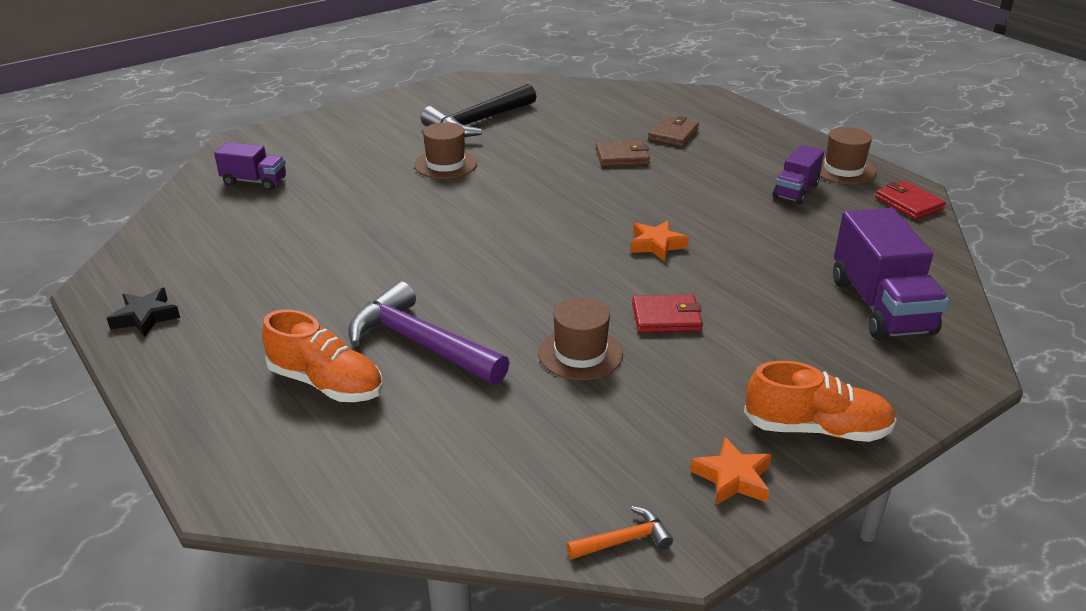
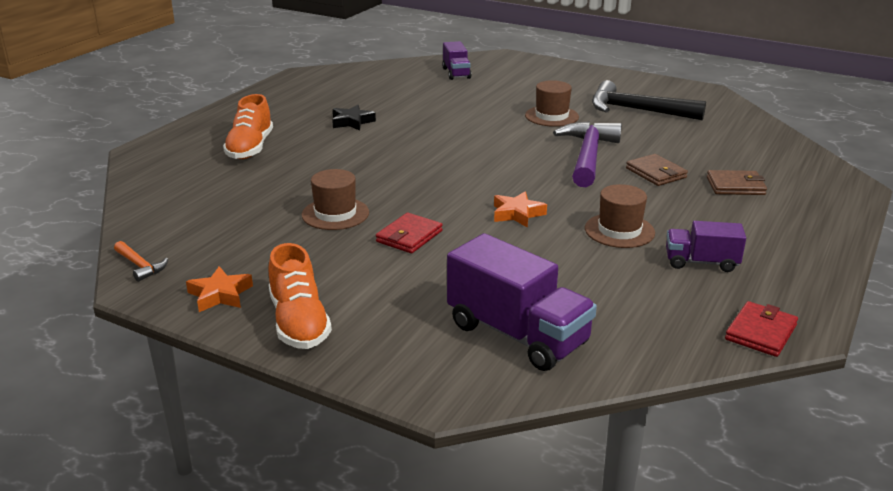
camera: 65 degrees right, 5 degrees down
black star [107,288,180,337] -> black star moved to [332,105,376,130]
purple hammer [348,281,510,384] -> purple hammer moved to [553,121,622,187]
red wallet [632,294,703,333] -> red wallet turned 60 degrees clockwise [376,213,443,253]
brown hat [820,127,877,184] -> brown hat moved to [585,184,655,248]
purple truck [833,208,949,340] -> purple truck turned 105 degrees counterclockwise [447,233,597,371]

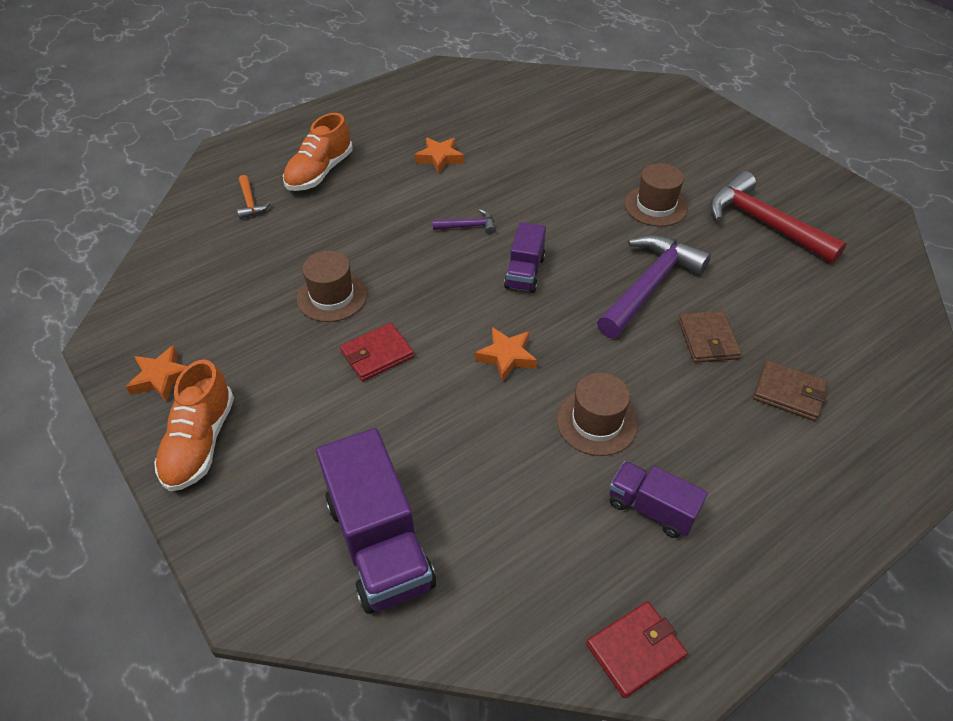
camera: 25 degrees right, 20 degrees up
orange hammer [114,241,168,282] -> orange hammer moved to [237,175,270,219]
black star [332,105,376,130] -> orange star [415,138,464,174]
purple truck [442,41,472,80] -> purple truck moved to [504,222,546,293]
black hammer [592,80,706,121] -> red hammer [710,171,847,263]
none -> purple hammer [432,209,496,235]

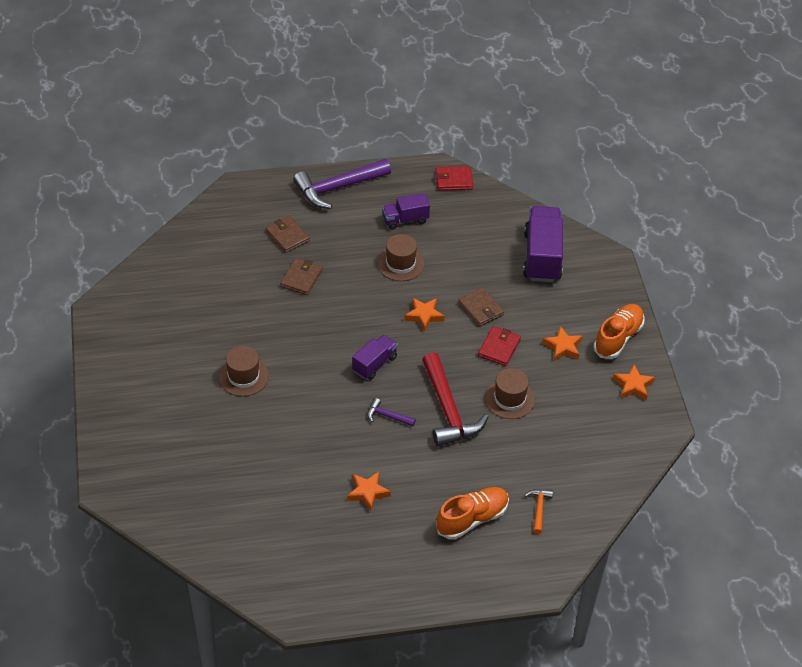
camera: 155 degrees left, 0 degrees up
red wallet [340,323,414,381] -> red wallet turned 60 degrees counterclockwise [478,326,521,366]
purple hammer [597,235,711,338] -> purple hammer moved to [293,159,391,209]
purple truck [610,461,708,538] -> purple truck turned 105 degrees clockwise [382,193,430,230]
red hammer [710,171,847,263] -> red hammer moved to [422,352,488,447]
none -> brown wallet [458,288,504,327]
none -> orange star [542,326,583,361]

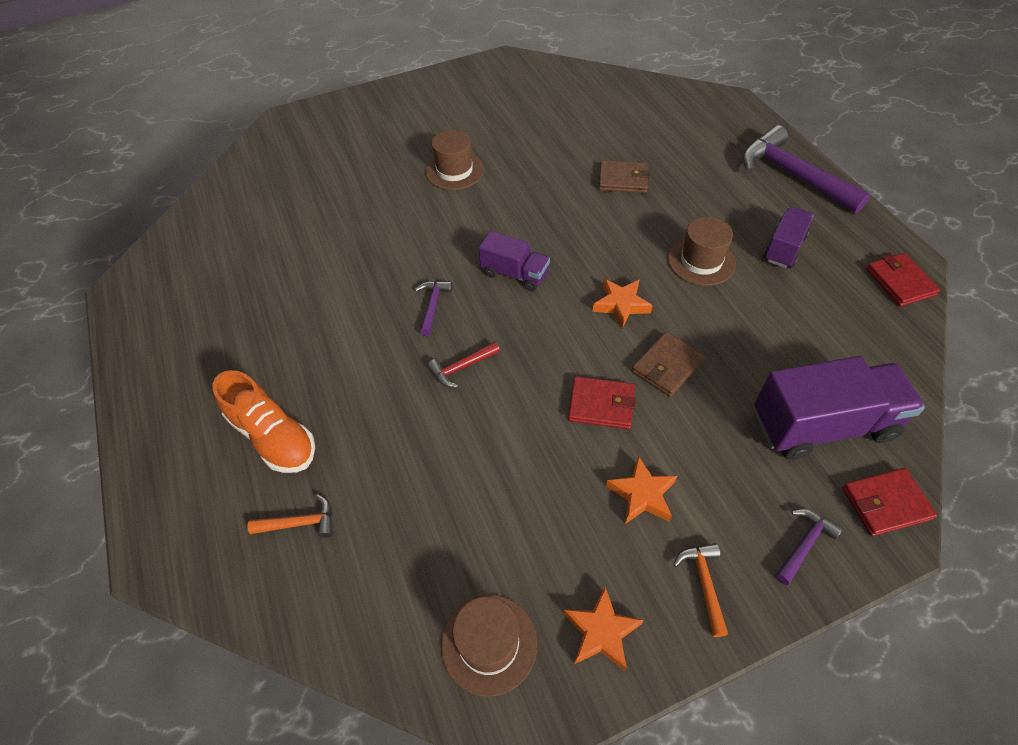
camera: 80 degrees right, 5 degrees up
brown wallet [266,216,310,253] -> none
orange star [347,472,391,511] -> none
purple truck [382,193,430,230] -> purple truck turned 60 degrees clockwise [763,207,814,268]
red hammer [422,352,488,447] -> red hammer [428,342,500,388], size x0.46
brown hat [485,368,535,419] -> brown hat moved to [441,595,537,697]
orange shoe [594,304,645,359] -> orange hammer [673,543,728,637]
none -> purple hammer [775,509,843,585]
none -> red wallet [842,468,937,536]

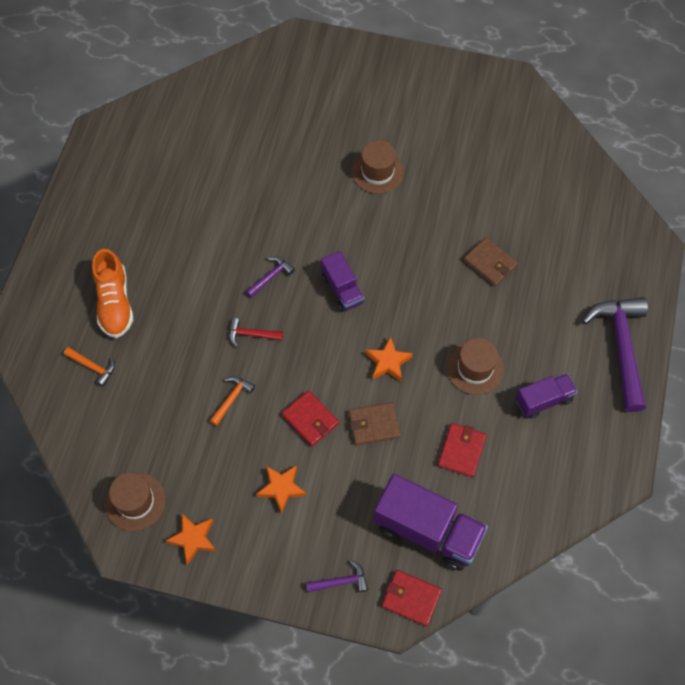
camera: 35 degrees right, 10 degrees up
orange hammer [673,543,728,637] -> orange hammer moved to [210,376,255,426]
red wallet [866,253,940,307] -> red wallet moved to [438,423,487,478]

